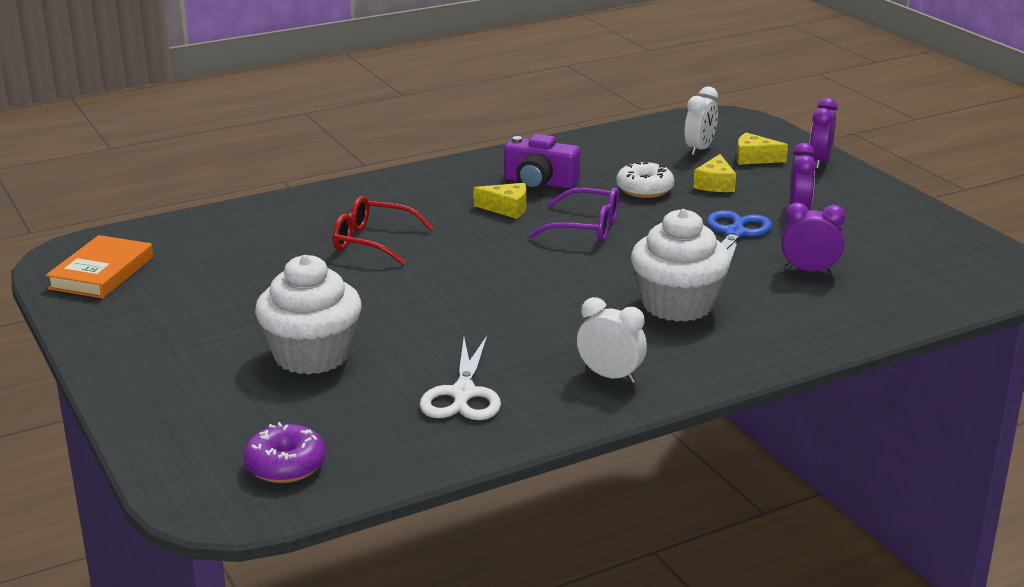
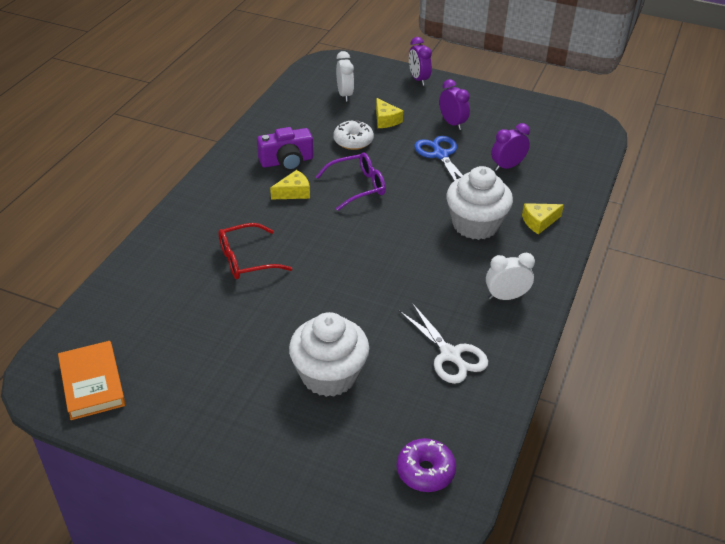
camera: 40 degrees left, 15 degrees up
yellow cheese [737,133,788,165] -> yellow cheese moved to [522,203,564,234]

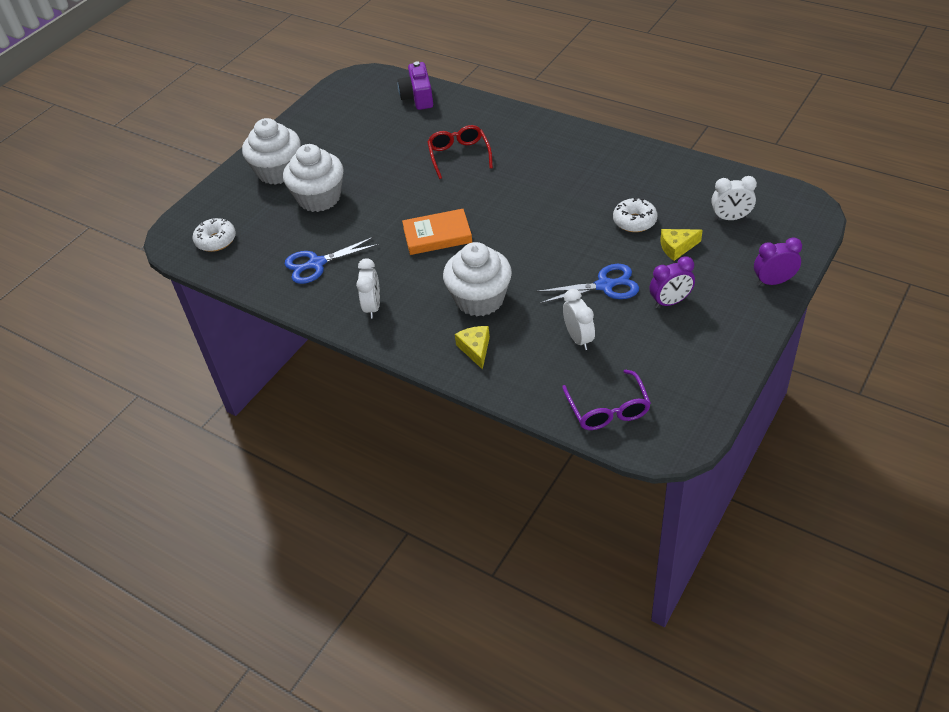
camera: 105 degrees right, 5 degrees up
orange book [58,341,126,420] -> orange book moved to [402,209,472,255]
purple camera [257,127,313,171] -> purple camera moved to [398,61,433,110]
yellow cheese [270,170,310,200] -> none
purple glasses [316,152,386,211] -> purple glasses moved to [562,370,651,430]
purple donut [397,438,456,492] -> white donut [193,218,236,252]
white scissors [399,303,488,384] -> blue scissors [285,237,380,284]
purple clock [491,123,530,171] -> white clock [563,289,595,350]
none -> white cupcake [242,118,301,185]

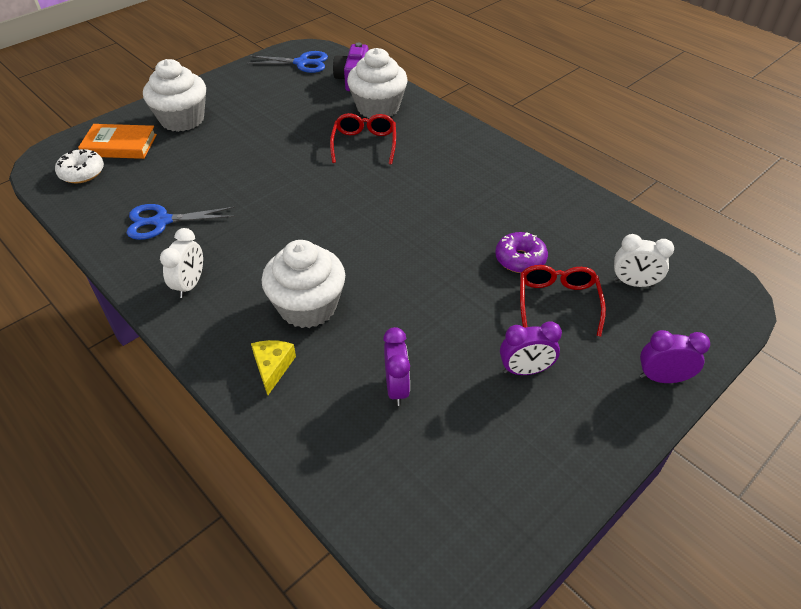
camera: 10 degrees right, 0 degrees up
white cupcake [283,144,343,212] -> white cupcake moved to [347,48,408,118]
orange book [402,209,472,255] -> orange book moved to [78,124,157,159]
blue scissors [536,264,639,303] -> blue scissors moved to [246,51,328,73]
purple glasses [562,370,651,430] -> none
white clock [563,289,595,350] -> purple clock [383,327,410,406]
white donut [613,198,657,232] -> purple donut [495,232,548,273]
yellow cheese [660,229,703,261] -> red glasses [520,265,606,337]

